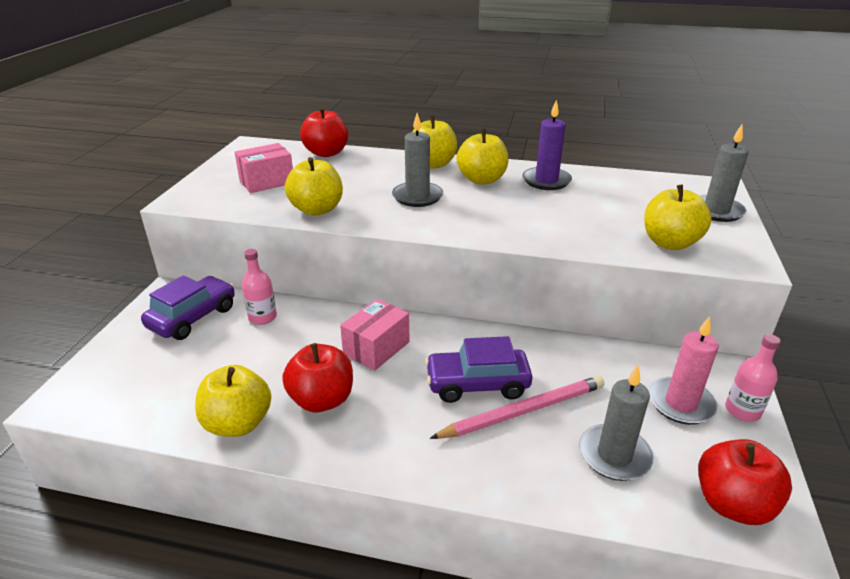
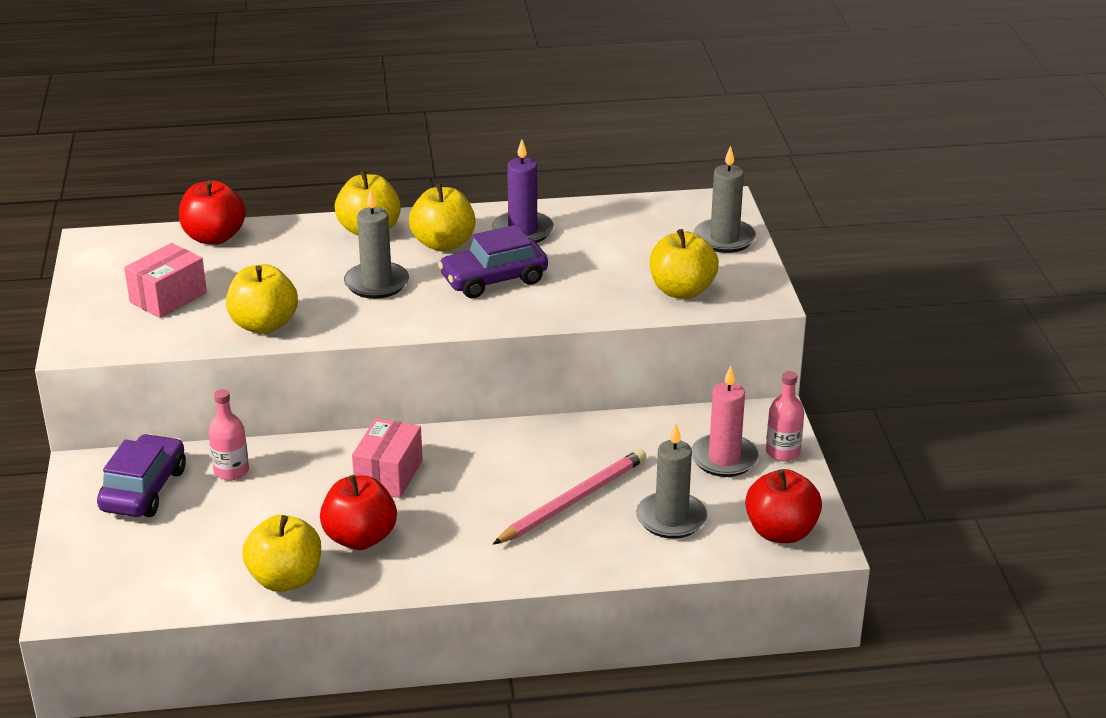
camera: 20 degrees left, 0 degrees up
purple car [425,336,533,403] -> purple car moved to [438,225,548,298]

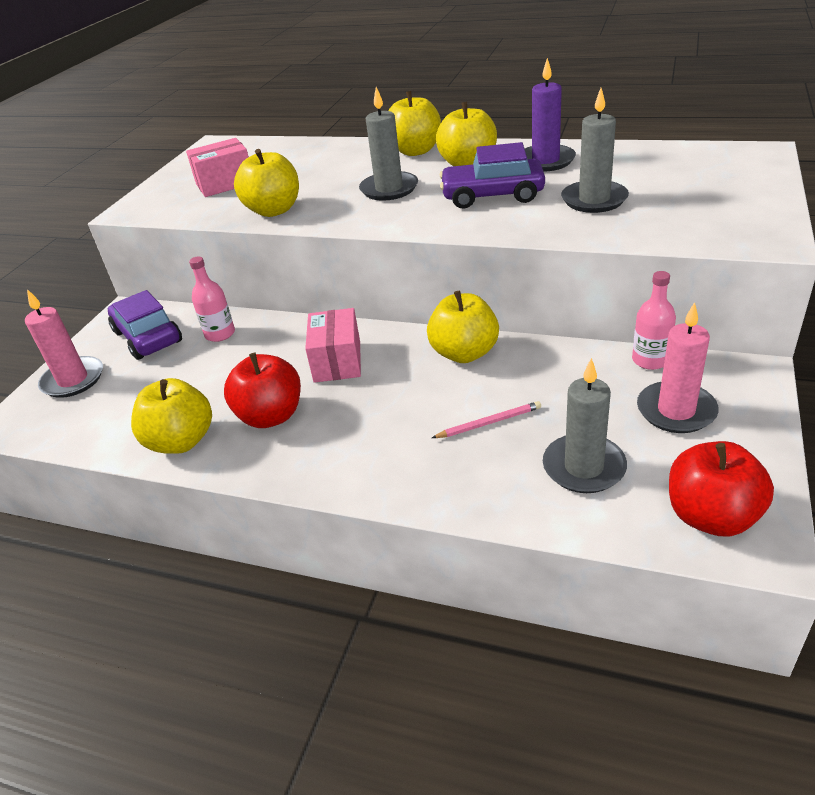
camera: 30 degrees right, 5 degrees up
purple car [97,434,186,517] -> purple car turned 75 degrees counterclockwise [108,290,182,360]
red apple [179,180,246,245] -> none
pink box [352,418,423,498] -> pink box turned 45 degrees counterclockwise [305,308,361,383]
pink pencil [493,449,646,544] -> pink pencil [432,401,541,438], size x0.53
yellow apple [650,229,719,299] -> yellow apple moved to [427,291,499,363]
grey candle [694,146,756,253] -> grey candle moved to [561,88,629,213]
pink bottle [766,371,804,461] -> pink bottle moved to [632,271,676,370]
none -> pink candle [25,289,103,398]

